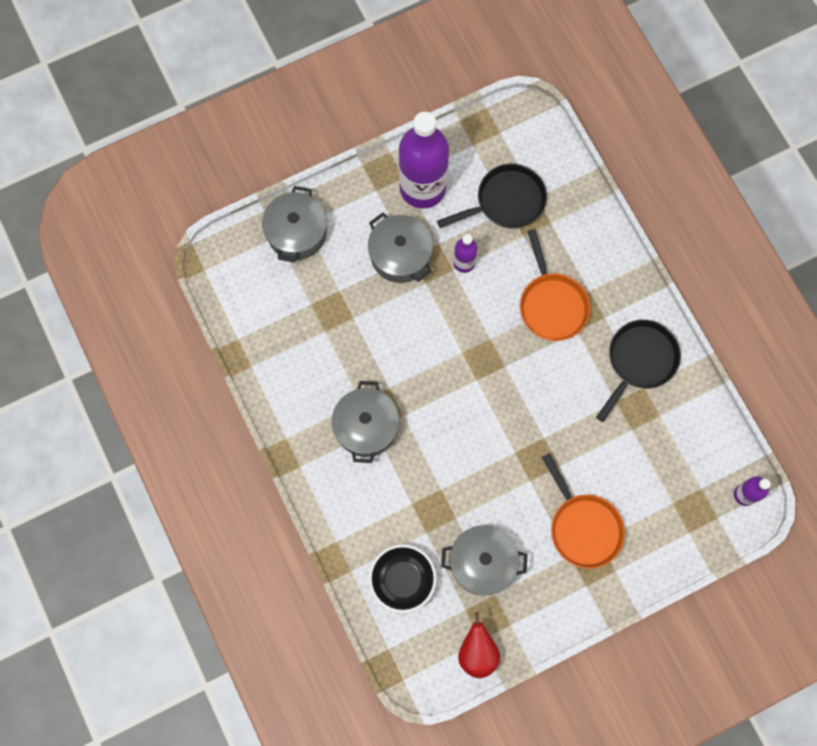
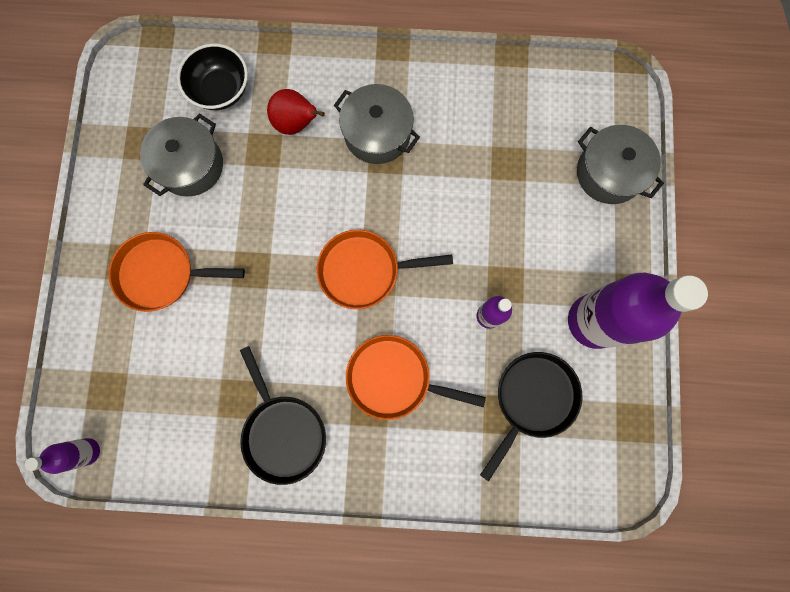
camera: 120 degrees right, 5 degrees up
grey pot [368,212,433,283] -> none
black pan [437,164,547,228] -> black pan turned 150 degrees counterclockwise [480,352,583,482]
red pear [458,612,500,678] -> red pear moved to [267,89,325,135]
none -> orange pan [317,230,453,309]

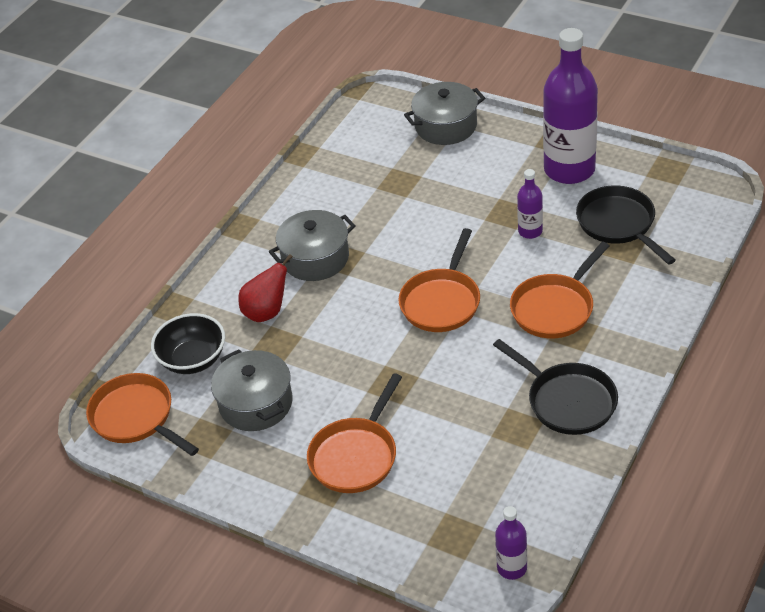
camera: 60 degrees left, 35 degrees down
black pan [240,346,326,485] -> black pan turned 45 degrees clockwise [493,339,618,435]
none -> orange pan [86,373,199,456]

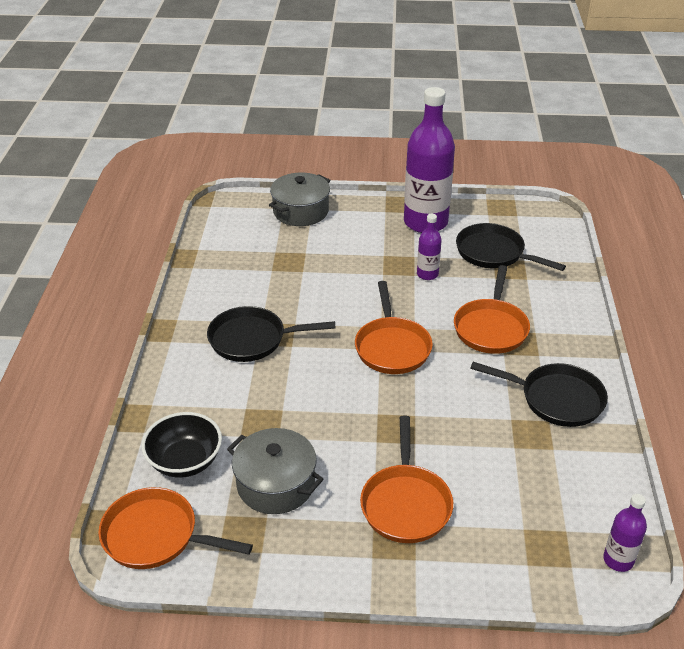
camera: 30 degrees left, 5 degrees down
red pear [238,254,293,322] -> none
grey pot [269,210,356,281] -> black pan [207,306,335,362]

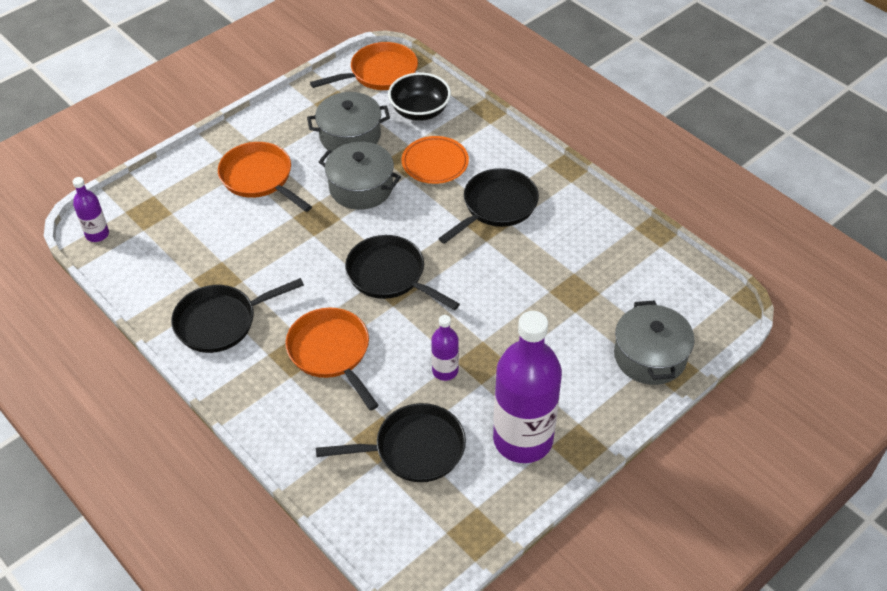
camera: 135 degrees right, 10 degrees up
orange pan [355,281,433,374] -> black pan [345,235,460,310]
none -> grey pot [319,142,401,210]
none -> orange plate [402,136,469,184]

